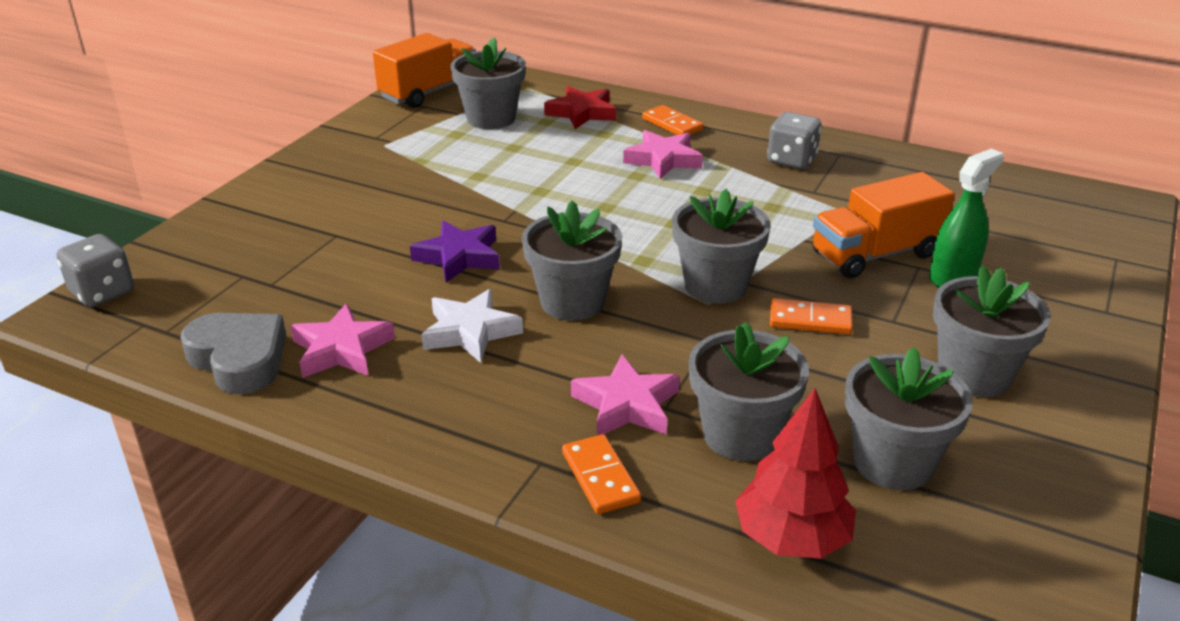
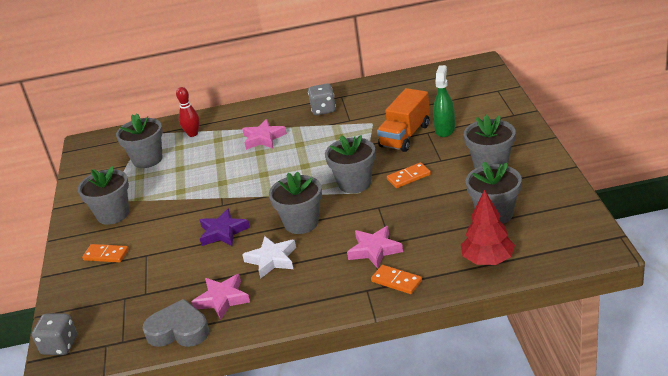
camera: 30 degrees left, 0 degrees up
orange truck [373,33,476,108] -> none
red star [544,86,616,129] -> red bowling pin [176,87,200,137]
orange domino [642,105,704,135] -> orange domino moved to [82,244,129,263]
grey flower pot [689,322,809,461] -> grey flower pot moved to [78,166,129,225]

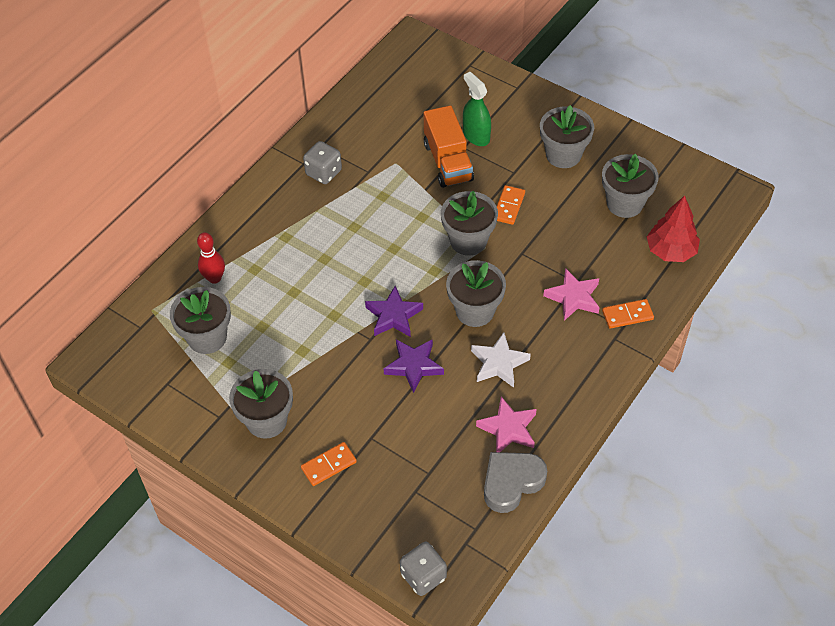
camera: 50 degrees left, 20 degrees up
pink star [242,119,287,150] -> none
none -> purple star [365,286,423,337]

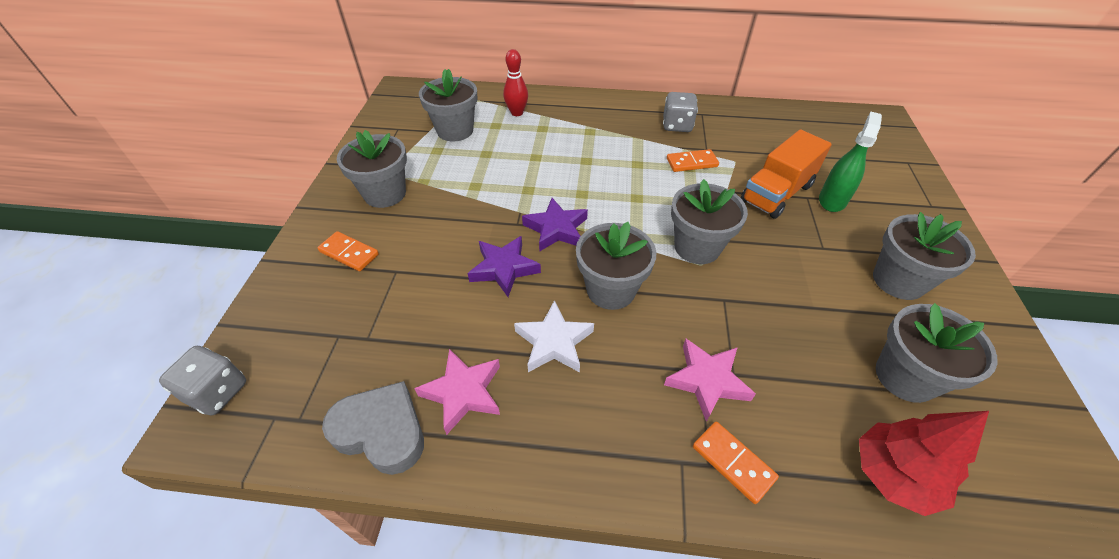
camera: 60 degrees right, 5 degrees down
orange domino [497,185,525,225] -> orange domino moved to [667,149,719,172]

